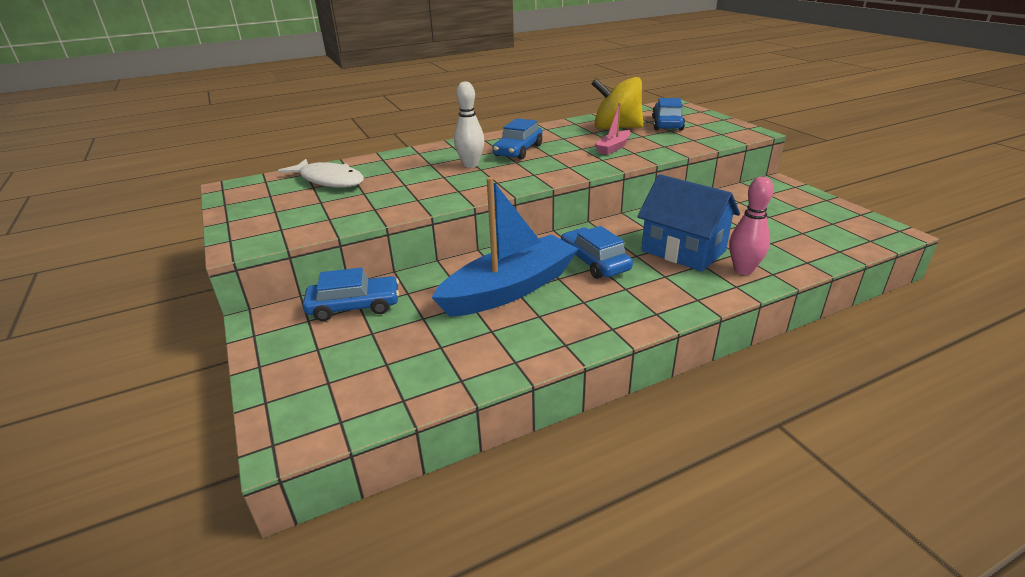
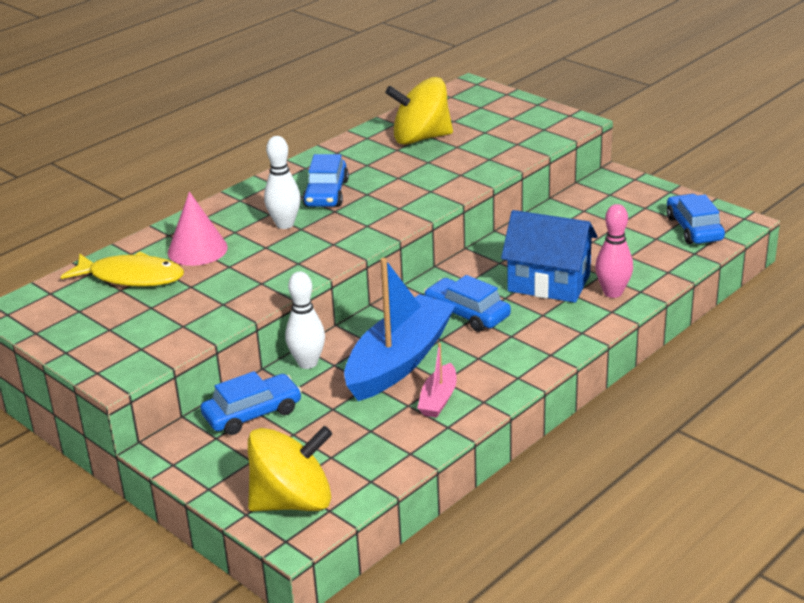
camera: 20 degrees left, 0 degrees up
white fish [278,159,364,188] -> yellow fish [61,252,184,287]
pink boat [594,103,631,155] -> pink boat moved to [417,343,457,418]
blue car [652,98,685,130] -> blue car moved to [666,194,725,244]
none -> pink cone [168,192,228,266]
none -> yellow spinning top [248,426,332,511]
none -> white bowling pin [285,271,325,369]

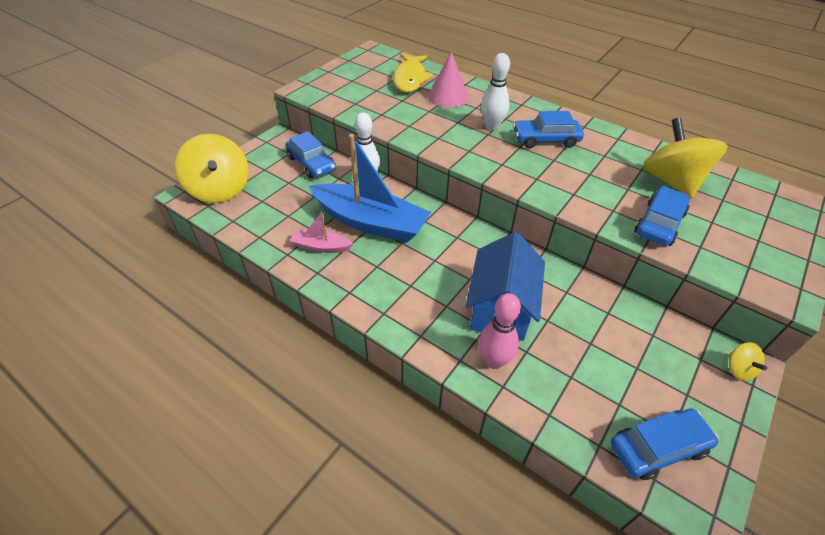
camera: 80 degrees right, 15 degrees up
blue car [424,275,511,332] -> blue car moved to [634,186,690,246]
none -> yellow spinning top [728,342,767,381]

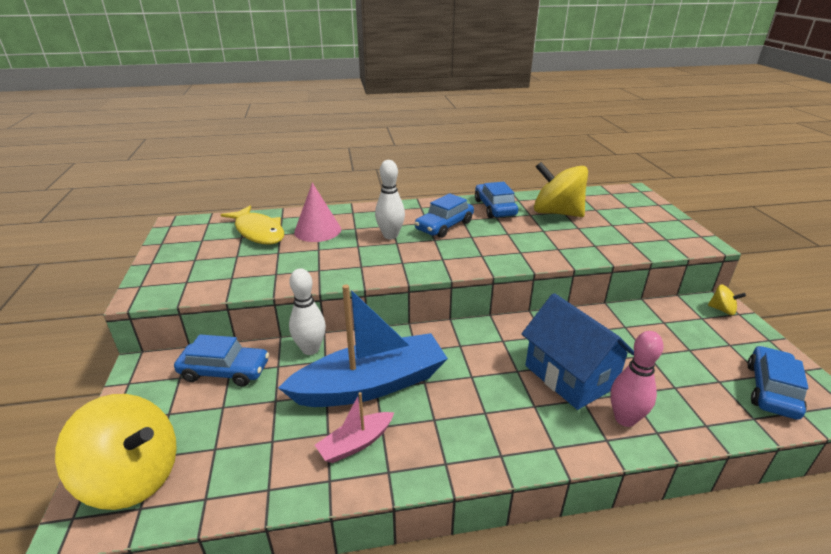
camera: 45 degrees left, 15 degrees down
blue car [634,186,690,246] -> blue car moved to [475,182,518,218]

